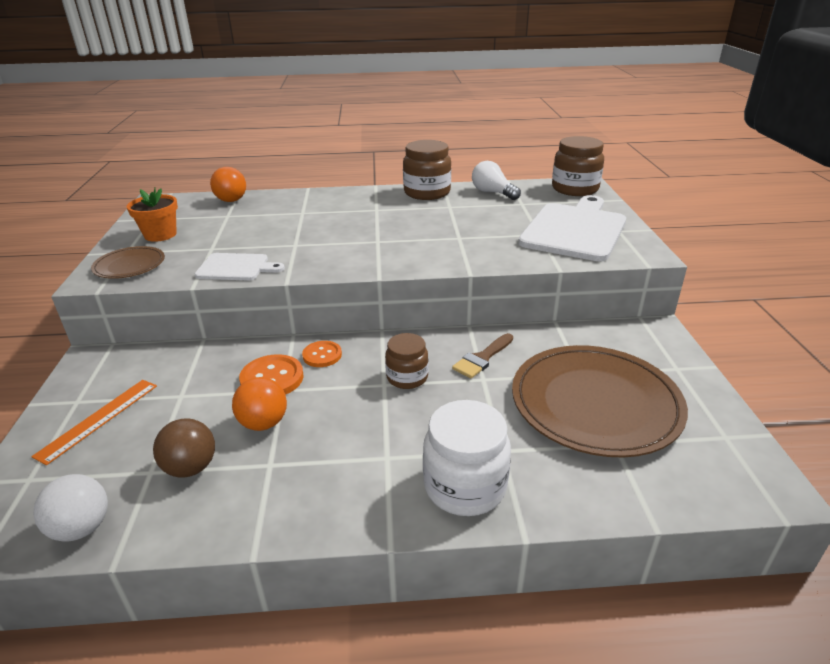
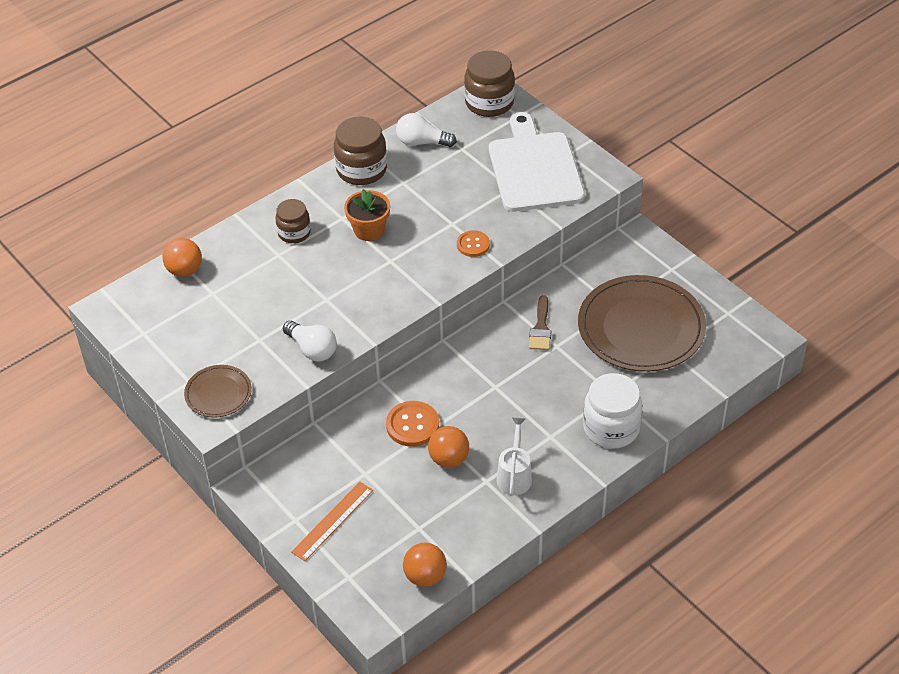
camera: 35 degrees left, 15 degrees up
orange ruler [31,380,157,465] -> orange ruler turned 45 degrees clockwise [291,482,373,561]
white ball [33,474,108,542] -> orange ball [403,543,447,587]
orange flower pot [127,188,178,242] -> orange flower pot moved to [344,189,390,241]
brown ball [153,418,215,477] -> none
white cutting board [195,253,285,280] -> white light bulb [283,321,337,361]
orange button [302,341,342,367] -> orange button moved to [457,230,490,257]
brown jar [385,333,428,389] -> brown jar moved to [275,199,311,243]
none -> white watering can [497,418,532,495]

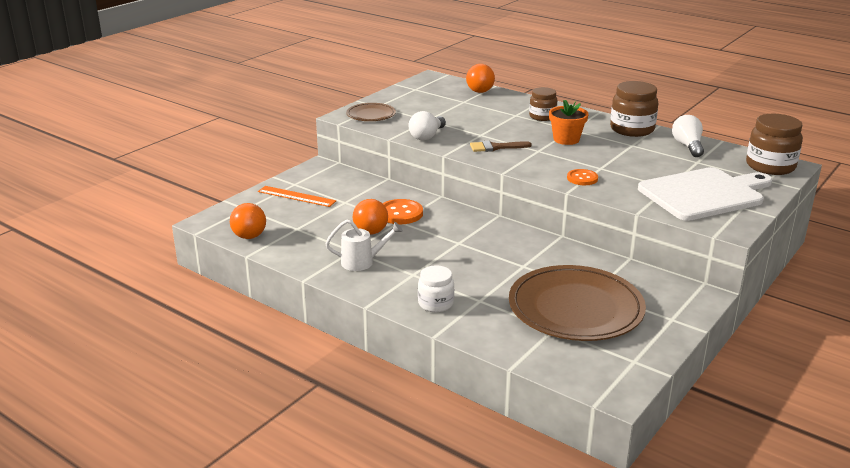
camera: 75 degrees right, 20 degrees down
brown brush [529,295,551,350] -> brown brush moved to [470,141,532,152]
white jar [583,373,643,449] -> white jar [418,265,454,312], size x0.63

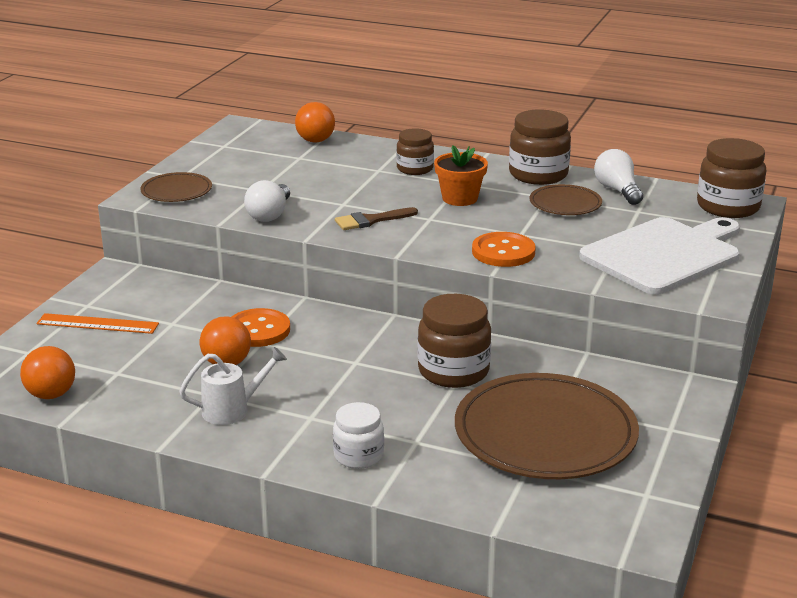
camera: 15 degrees left, 0 degrees up
orange button [567,169,598,185] -> orange button [472,232,536,267], size x1.52
none -> brown jar [417,294,491,388]
none -> brown plate [529,184,602,215]

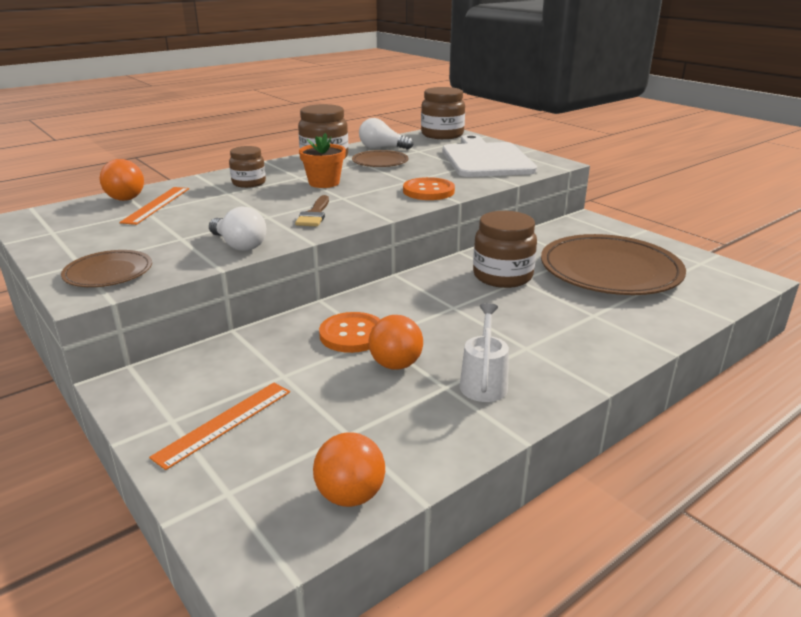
camera: 60 degrees left, 0 degrees up
white jar [333,402,384,469] -> none
none -> orange ruler [119,187,189,225]

